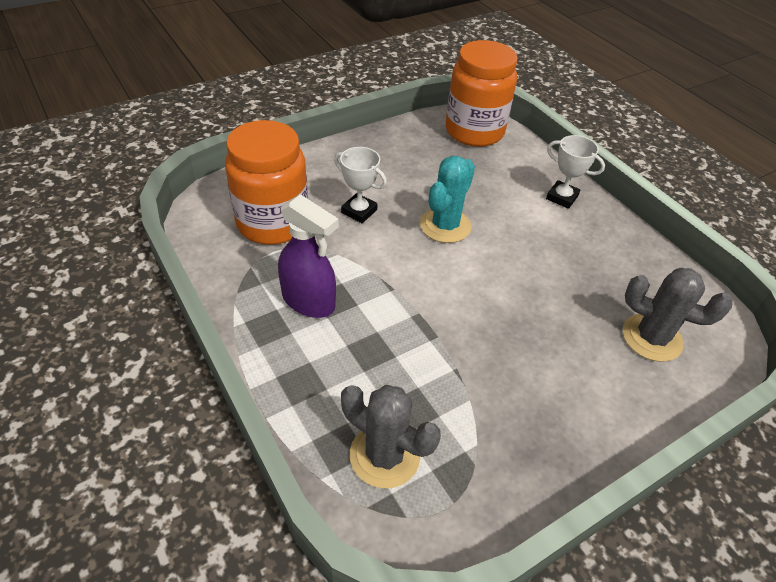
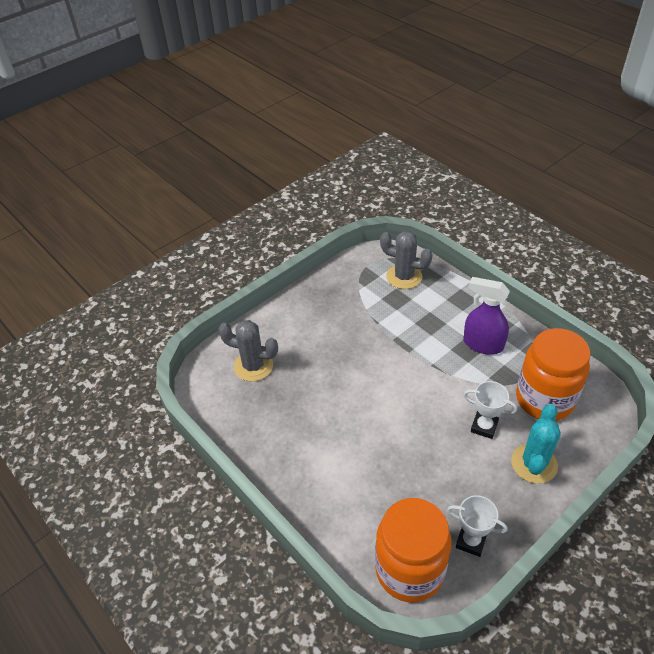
camera: 175 degrees right, 0 degrees up
turquoise cactus [420,156,475,243] -> turquoise cactus moved to [511,404,561,484]
white trophy [546,135,605,209] -> white trophy moved to [447,495,508,557]

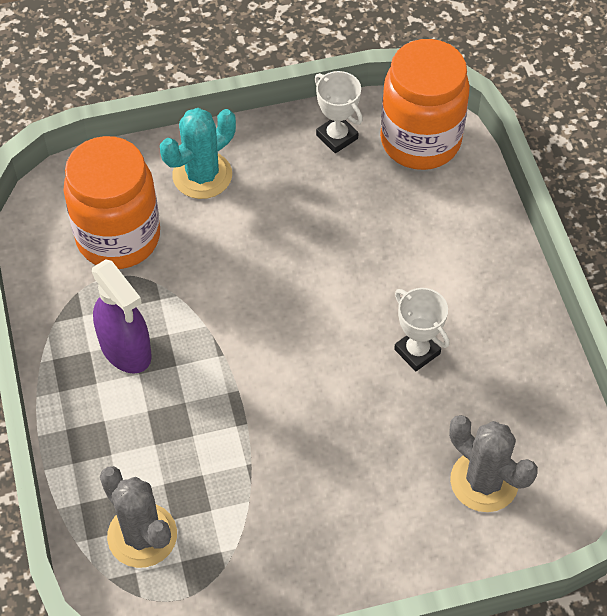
camera: 155 degrees left, 10 degrees up
white trophy [464,381,517,439] -> white trophy moved to [394,288,449,371]

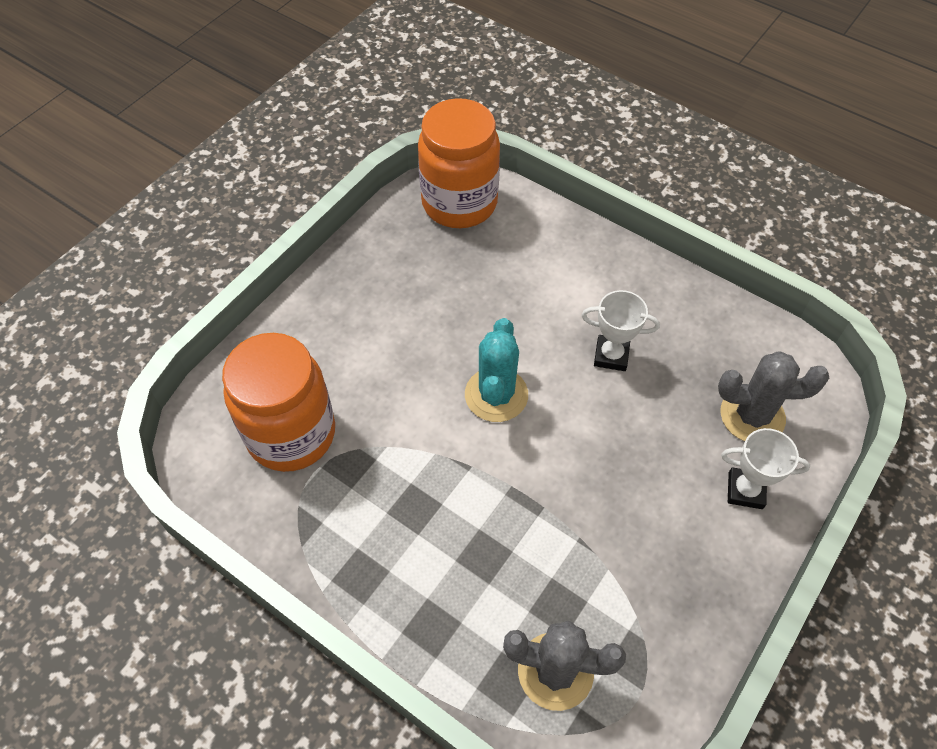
camera: 40 degrees left, 0 degrees up
purple spray bottle [92,259,151,374] -> none
turquoise cactus [160,108,236,199] -> turquoise cactus moved to [465,318,528,422]
white trophy [314,71,363,153] -> white trophy moved to [721,428,810,509]

